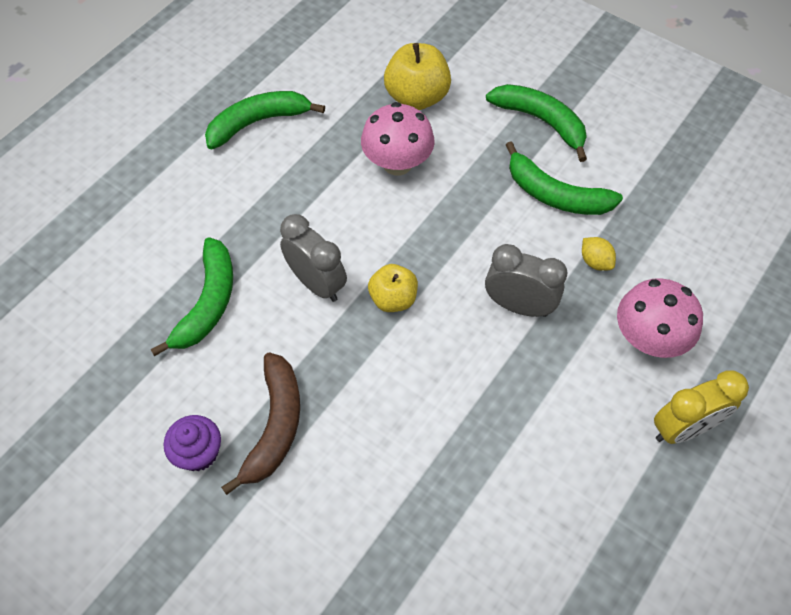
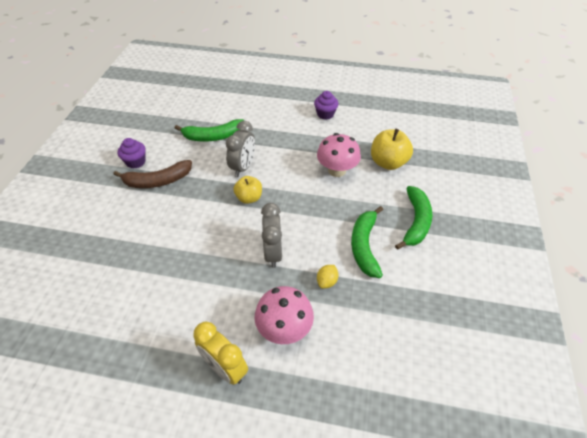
camera: 65 degrees right, 10 degrees down
green banana [205,91,325,149] -> purple cupcake [314,91,338,120]

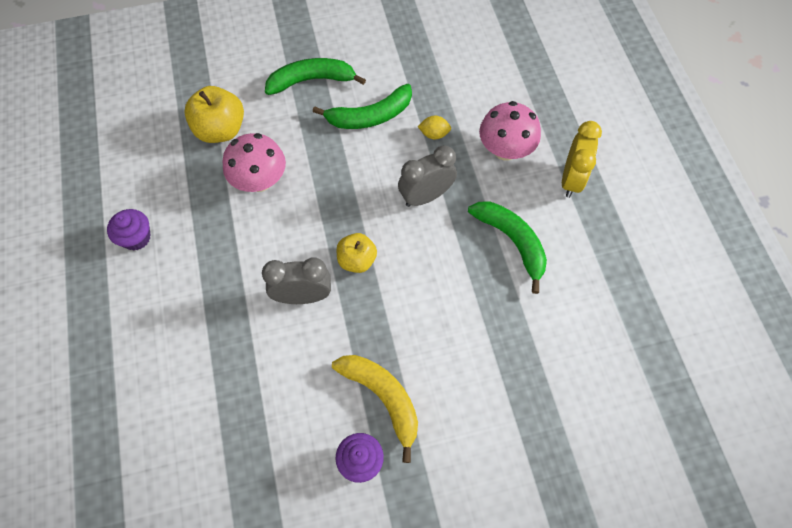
camera: 115 degrees left, 15 degrees up
brown banana [113,160,192,188] -> yellow banana [332,355,418,463]
green banana [175,119,244,142] -> green banana moved to [468,201,547,294]

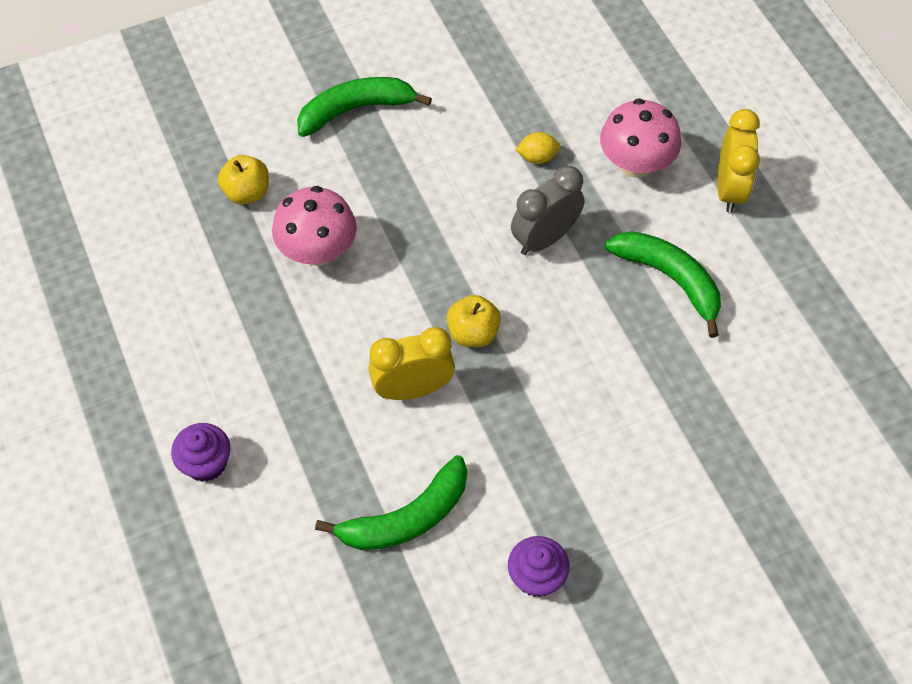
camera: 10 degrees left, 5 degrees down
purple cupcake [107,209,151,251] -> purple cupcake moved to [171,423,231,482]
yellow apple [184,86,244,143] -> yellow apple [218,155,269,205], size x0.65
grey clock [262,257,331,304] -> yellow clock [368,327,455,400]
green banana [313,84,412,129] -> green banana moved to [315,455,467,550]
yellow banana [332,355,418,463] -> none

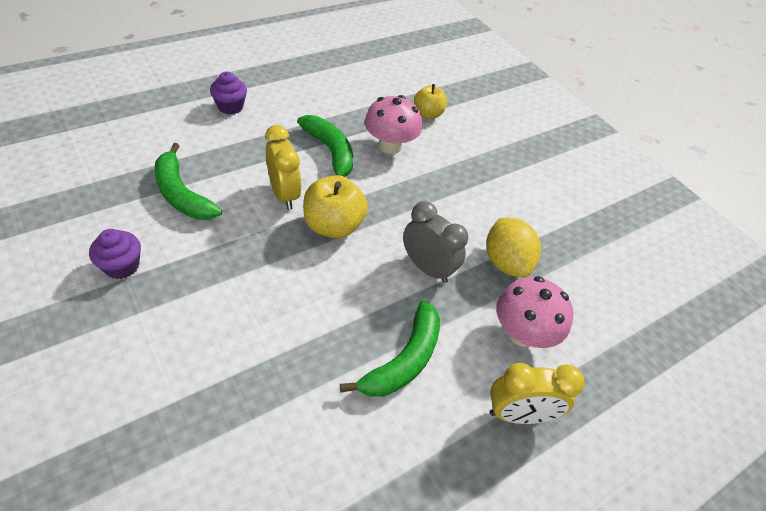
camera: 75 degrees right, 10 degrees down
green banana [297,77,432,137] -> green banana moved to [297,115,353,177]
yellow apple [447,295,501,347] -> yellow apple [303,175,368,238], size x1.54
yellow lemon [515,132,561,164] -> yellow lemon [487,218,541,277], size x1.94

